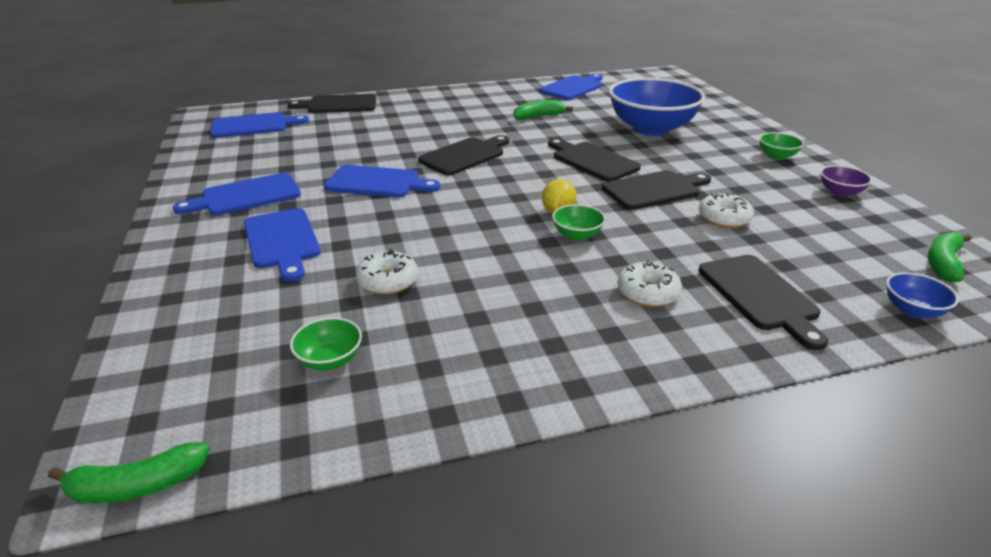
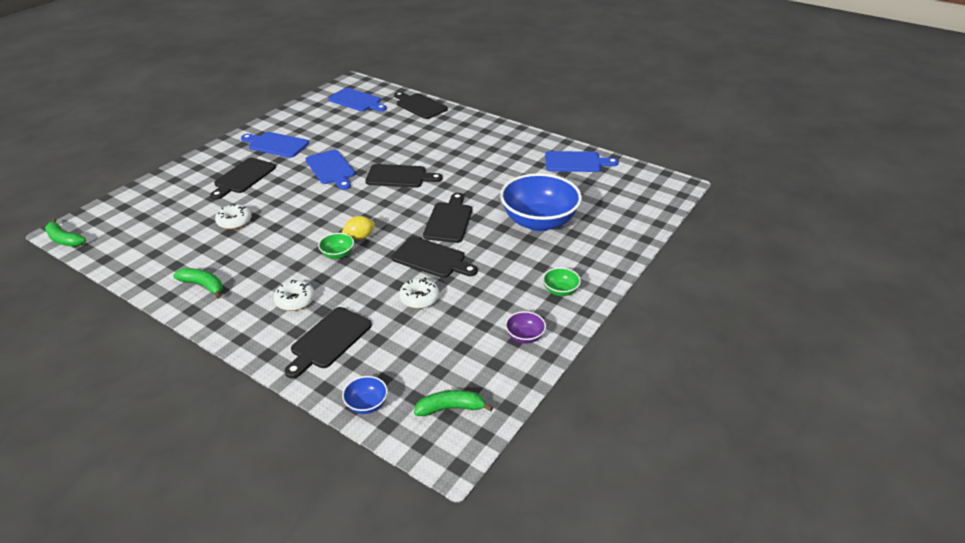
camera: 50 degrees right, 5 degrees up
blue cutting board [244,208,321,282] -> black cutting board [210,158,276,200]
green bowl [290,317,362,371] -> none
green banana [513,100,573,120] -> green banana moved to [173,268,223,298]

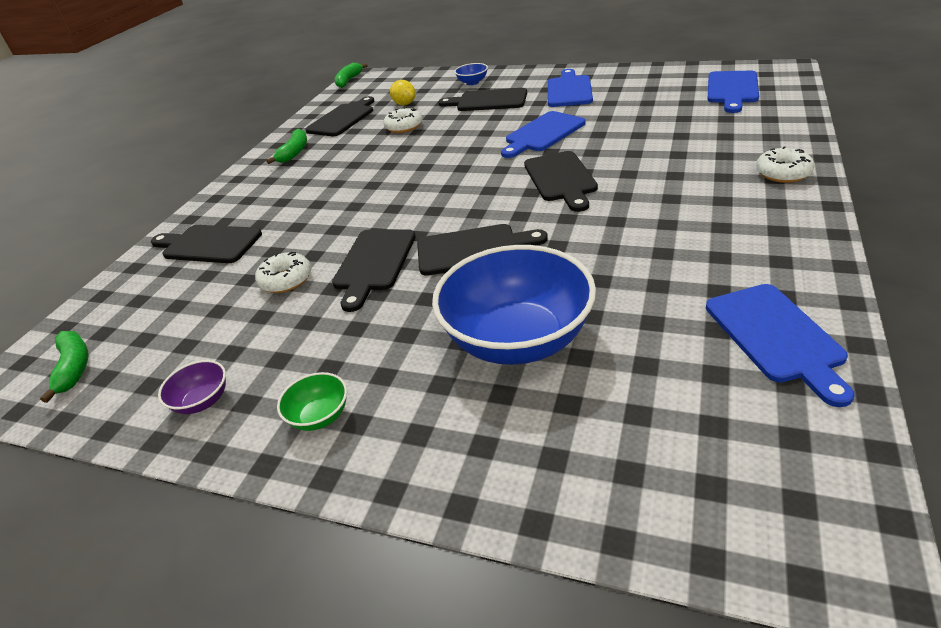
camera: 80 degrees right, 0 degrees up
white donut [274,280,315,311] -> white donut moved to [756,146,815,183]
green bowl [318,233,354,259] -> none
yellow lemon [342,216,375,240] -> yellow lemon moved to [390,80,416,105]
blue bowl [342,376,388,414] -> blue bowl moved to [454,63,488,85]
black cutting board [394,92,448,119] -> black cutting board moved to [305,96,374,136]

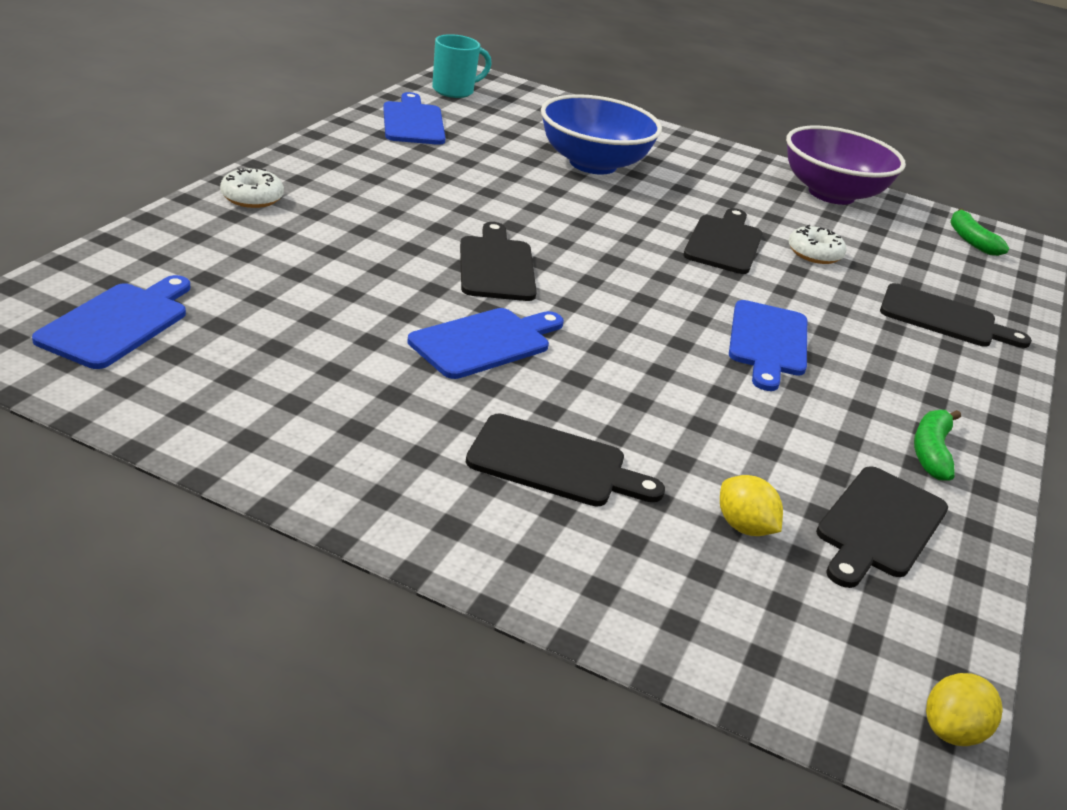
camera: 175 degrees right, 5 degrees down
purple bowl [158,360,226,414] -> purple bowl [786,126,906,205], size x2.40
green bowl [277,372,347,431] -> none
green banana [334,63,368,88] -> yellow lemon [926,673,1003,746]
white donut [384,107,422,133] -> none
black cutting board [417,224,548,276] -> none
blue bowl [454,63,488,85] -> none
blue cutting board [548,69,593,107] -> blue cutting board moved to [729,300,807,391]
none -> turquoise mug [432,34,492,98]

